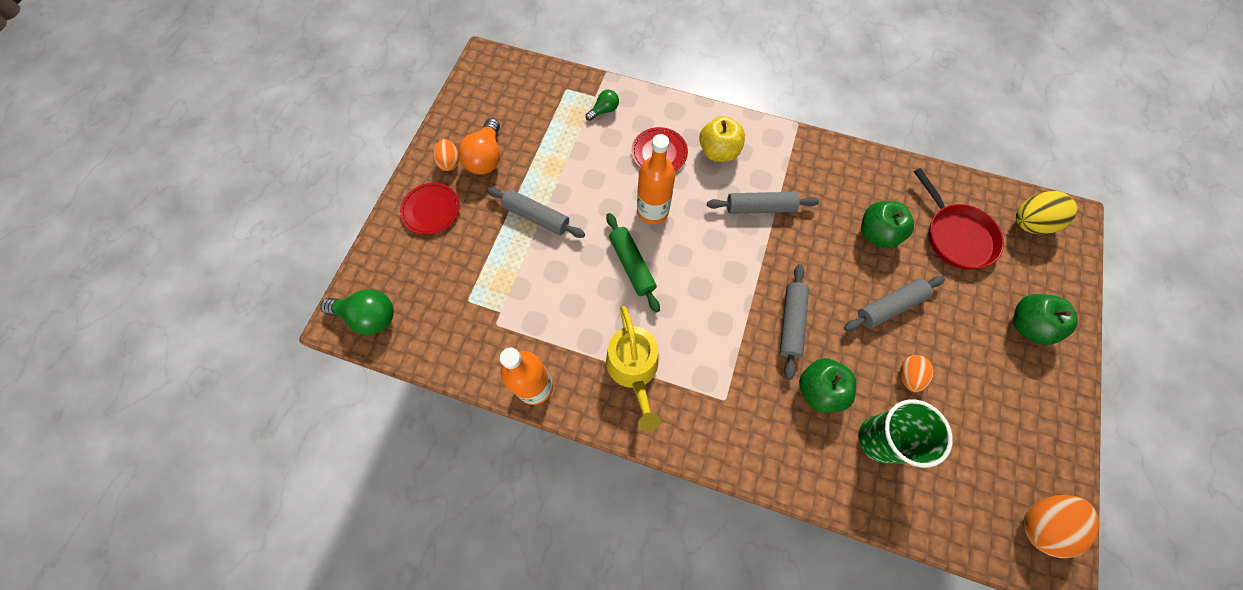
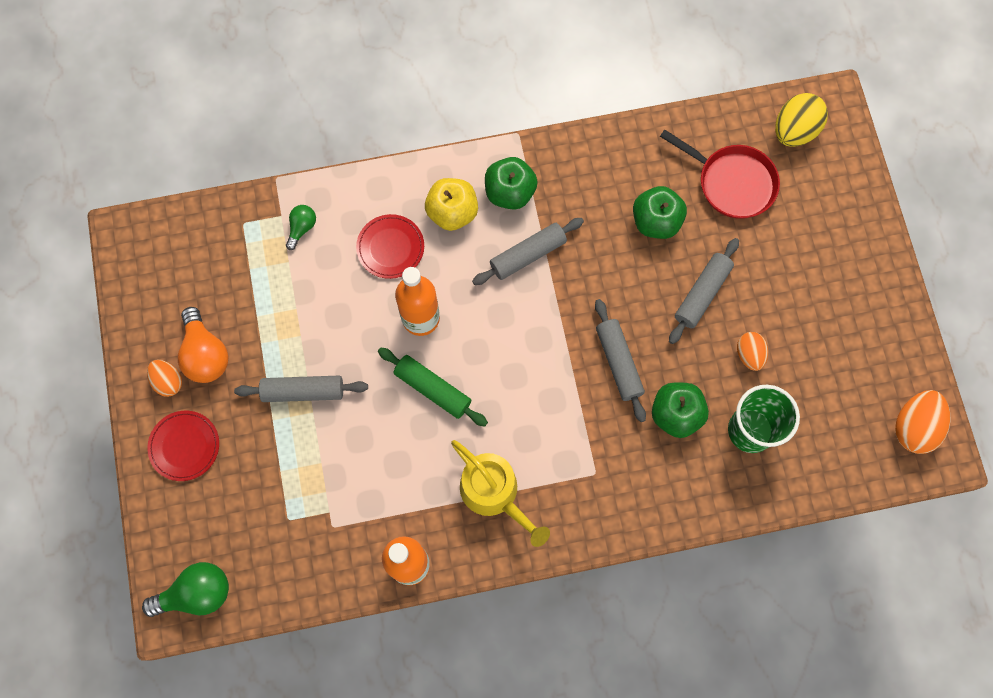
camera: 30 degrees left, 5 degrees up
green apple [1013,294,1078,345] -> green apple moved to [485,157,538,210]

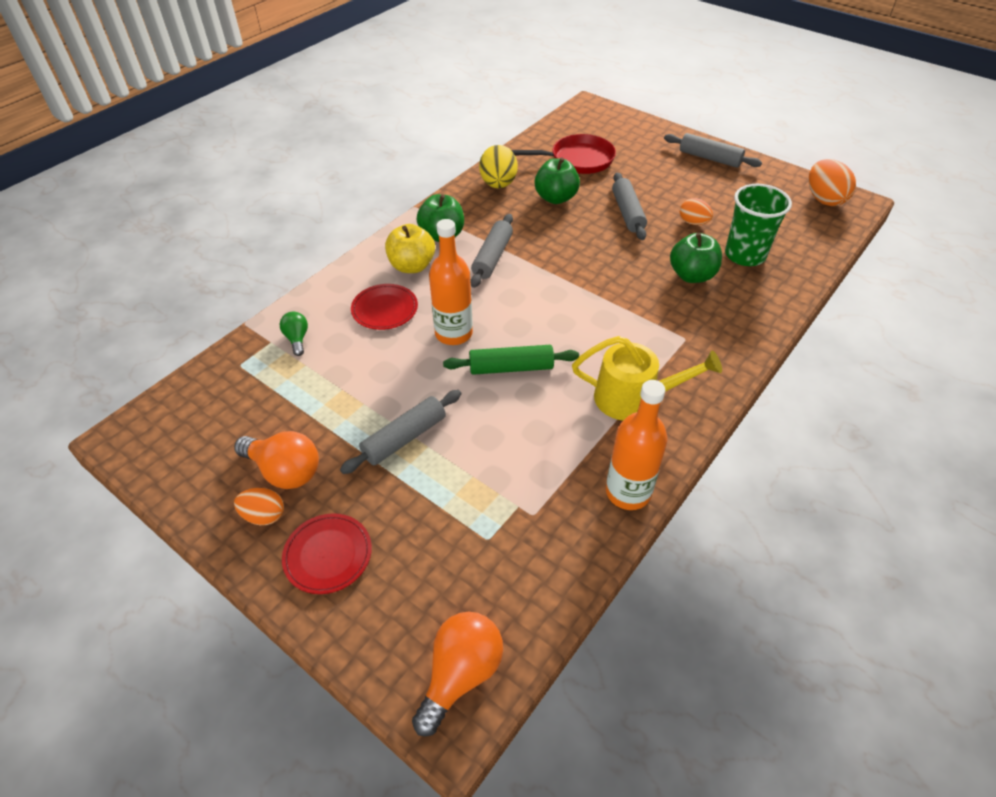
camera: 40 degrees left, 25 degrees down
green light bulb [142,562,229,617] -> orange light bulb [412,612,503,737]
grey rolling pin [595,299,646,422] -> grey rolling pin moved to [664,133,762,168]
yellow egg [775,93,828,147] -> yellow egg moved to [479,145,518,188]

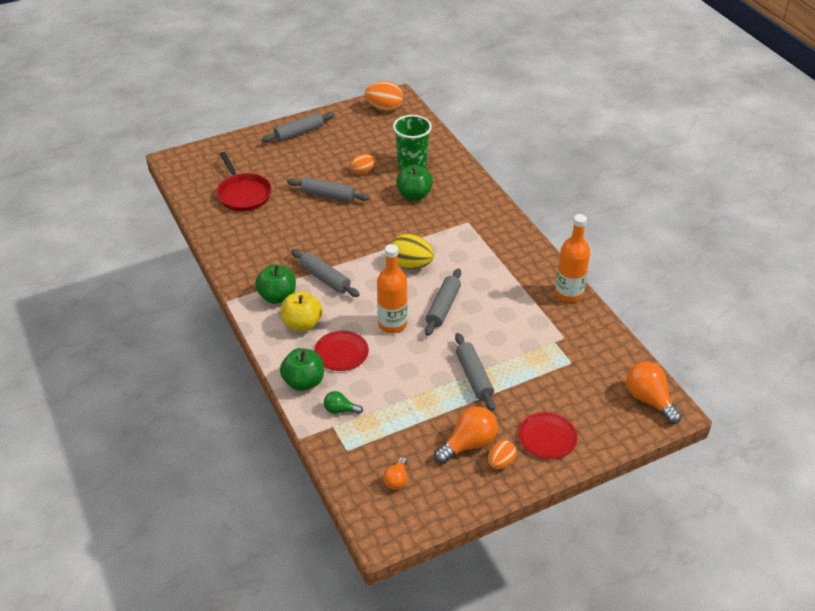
camera: 65 degrees left, 5 degrees down
green rolling pin [443,345,579,375] -> grey rolling pin [425,268,461,336]
yellow egg [479,145,518,188] -> yellow egg moved to [391,234,434,269]
red pan [512,134,616,174] -> red pan turned 135 degrees clockwise [217,152,272,211]
green apple [534,157,580,204] -> green apple moved to [280,348,324,391]
yellow watering can [572,336,722,421] -> none
none -> orange light bulb [383,457,407,490]

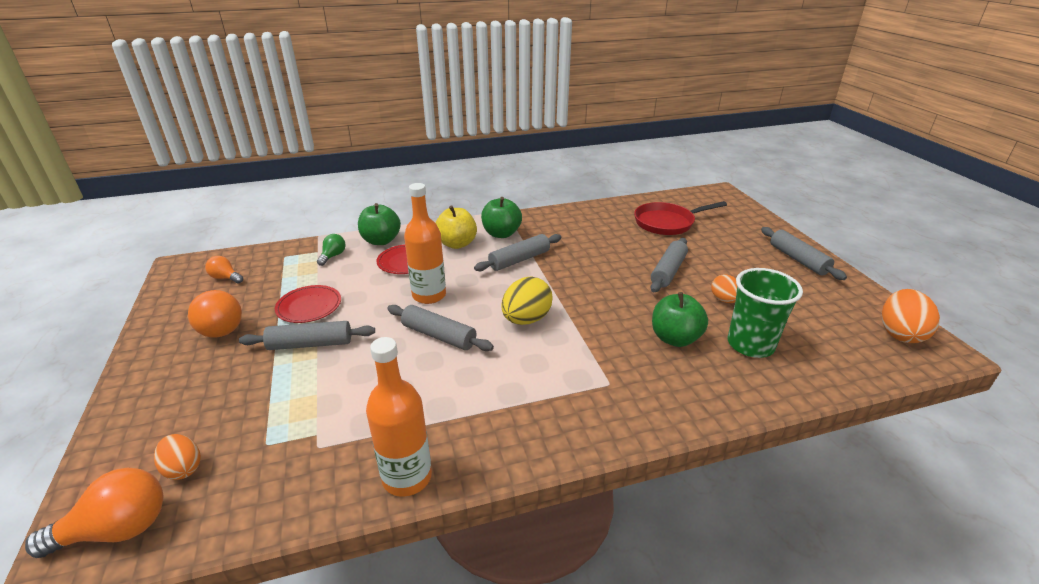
camera: 100 degrees right, 10 degrees down
orange egg [488,440,516,469] -> orange egg moved to [154,434,201,480]
red plate [518,412,578,459] -> red plate moved to [275,285,341,323]

